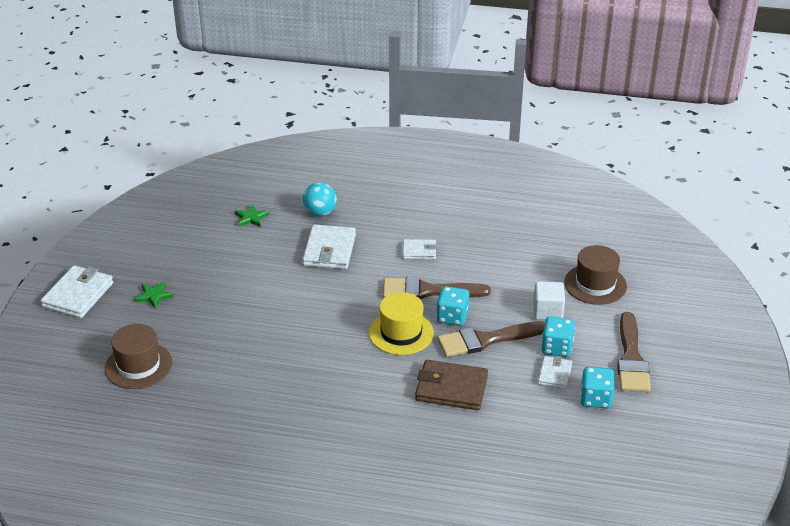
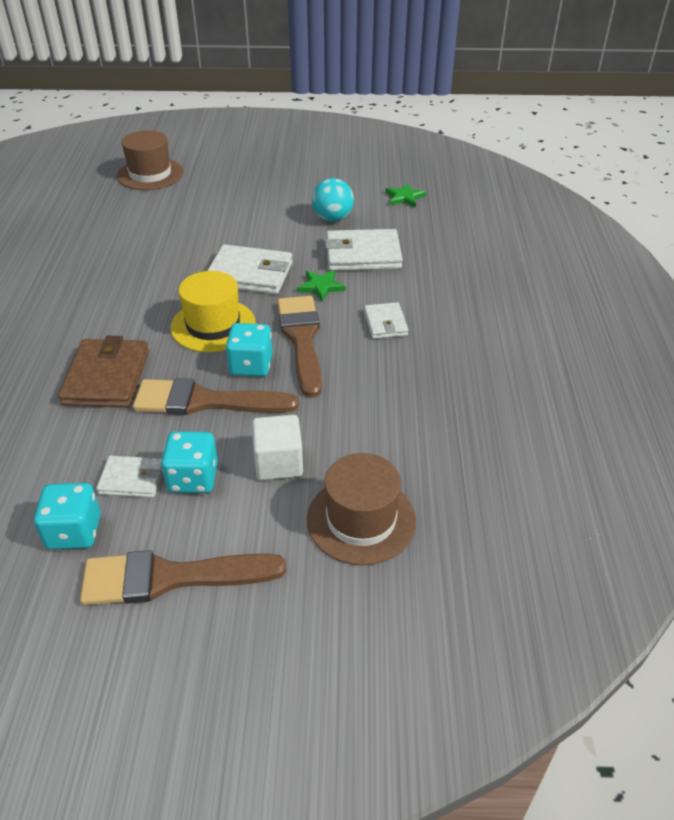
camera: 80 degrees right, 5 degrees up
white wallet [41,265,113,318] -> white wallet moved to [207,244,293,294]
green star [135,281,174,308] -> green star moved to [297,270,345,301]
turquoise ball [303,182,337,216] -> turquoise ball moved to [312,178,354,222]
brown brush [437,321,545,357] -> brown brush turned 60 degrees counterclockwise [133,378,299,415]

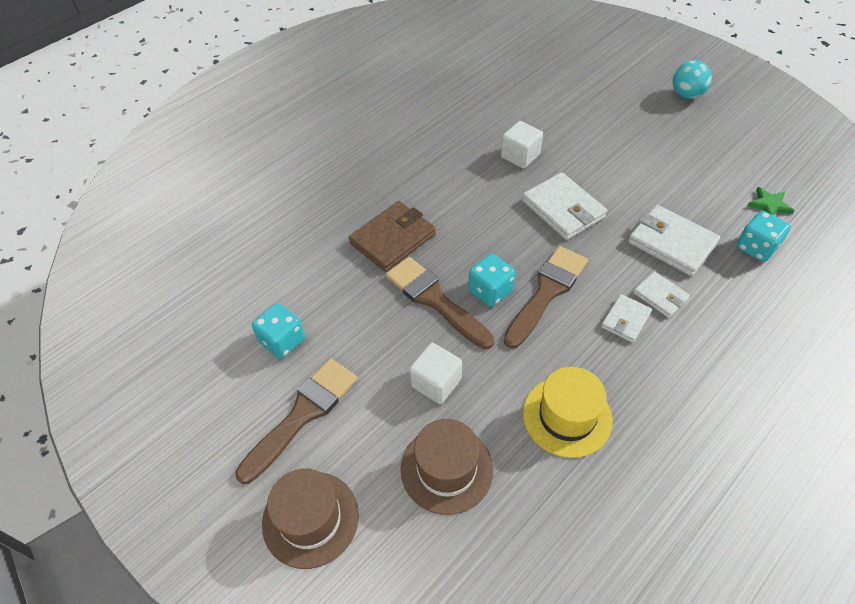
camera: 45 degrees right, 10 degrees up
brown brush [80,550,286,605] -> brown brush turned 90 degrees clockwise [235,358,357,484]
white wallet [96,456,163,498] -> white wallet moved to [633,271,690,318]
brown hat [117,130,183,190] -> brown hat moved to [262,469,359,569]
turquoise dice [161,431,218,493] -> turquoise dice moved to [736,211,791,262]
yellow hat [171,271,256,352] -> yellow hat moved to [523,367,613,458]
green star [297,270,345,301] -> none
turquoise ball [312,178,354,222] -> turquoise ball moved to [673,60,712,99]
none -> white cube [501,121,543,169]

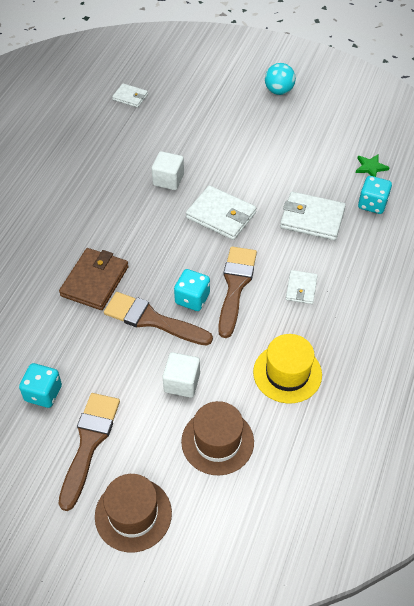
camera: 25 degrees left, 0 degrees up
white wallet [633,271,690,318] -> white wallet moved to [112,84,148,108]

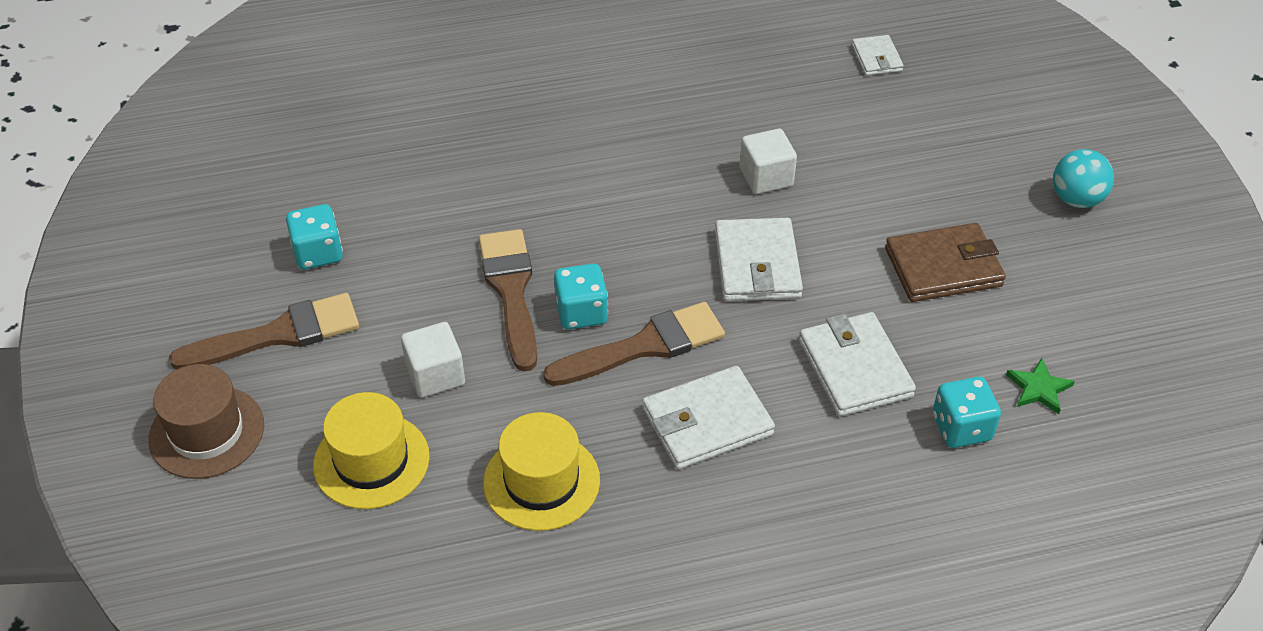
camera: 55 degrees right, 5 degrees down
brown wallet [59,248,129,310] -> brown wallet moved to [885,223,1006,302]
brown hat [181,401,254,475] -> yellow hat [313,392,430,509]
white wallet [286,270,318,304] -> white wallet [643,366,775,469], size x1.74

